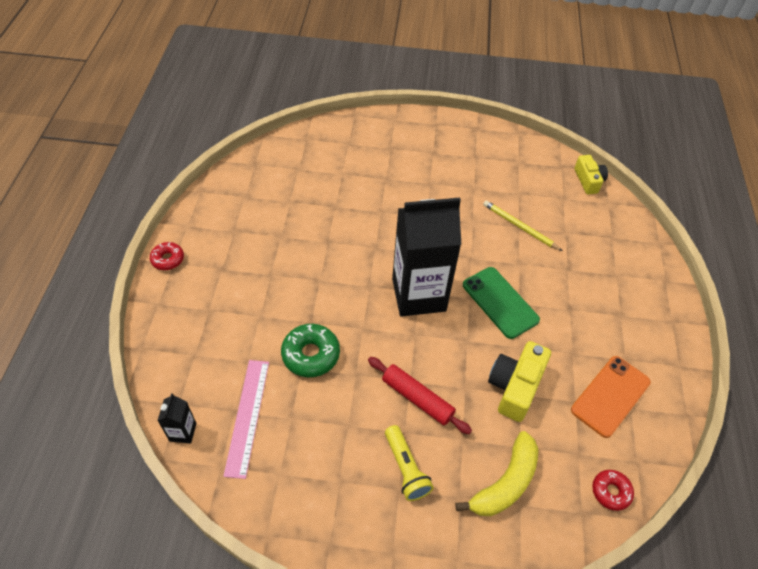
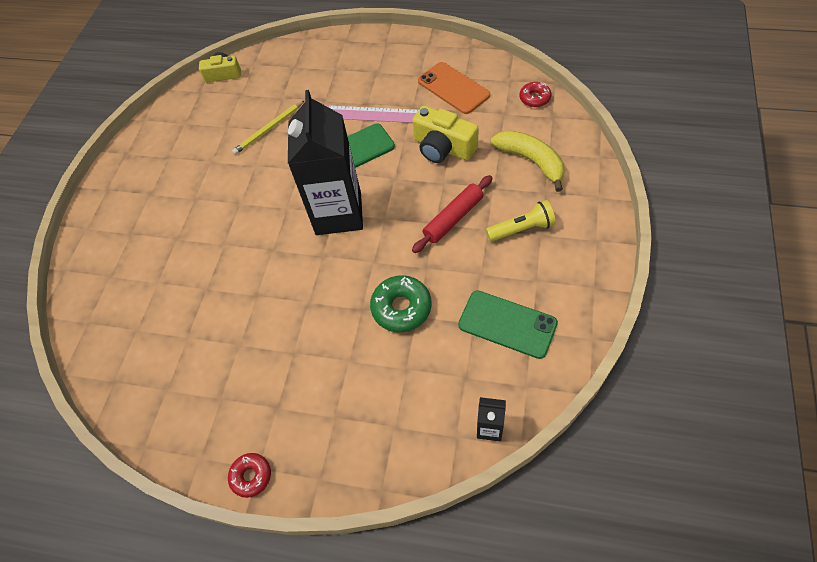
camera: 75 degrees left, 5 degrees up
pink ruler [223,360,269,479] -> pink ruler moved to [327,106,418,123]
none -> green phone [458,290,558,359]

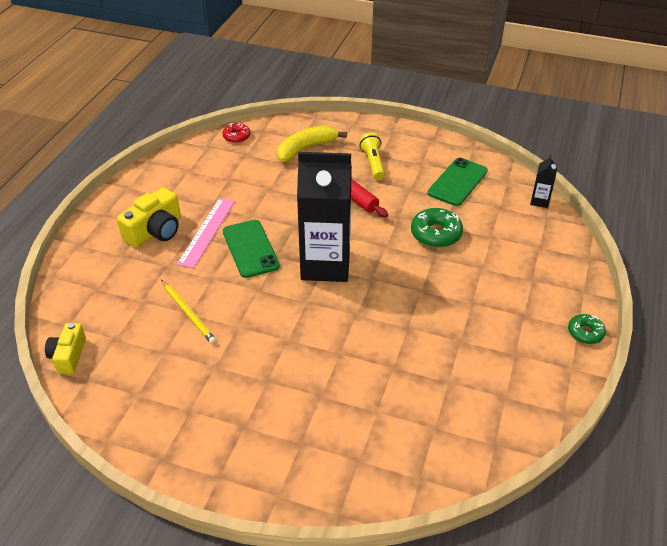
camera: 90 degrees left, 15 degrees down
red donut [228,453,271,498] -> green donut [568,314,606,344]
yellow camera [412,106,479,163] -> yellow camera moved to [117,187,181,248]
orange phone [418,62,490,114] -> none

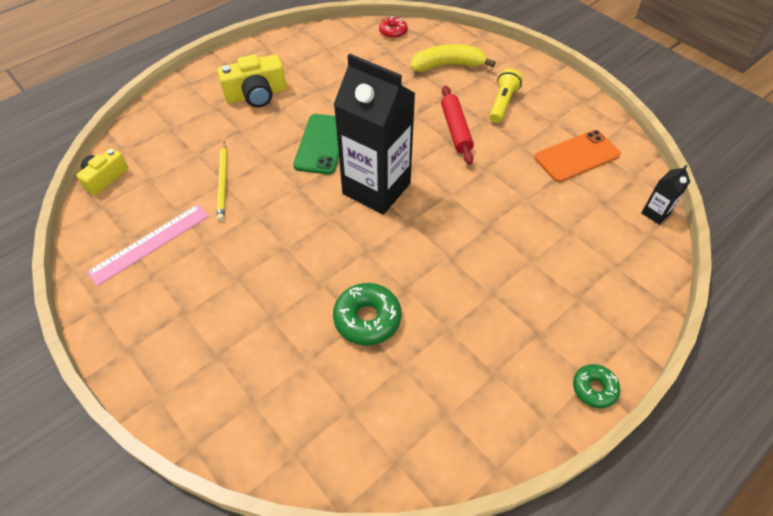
camera: 30 degrees right, 10 degrees up
pink ruler [177,198,235,268] -> pink ruler moved to [87,204,209,286]
green donut [411,208,463,248] -> green donut moved to [333,283,401,345]
green phone [428,158,488,206] -> orange phone [534,130,621,182]

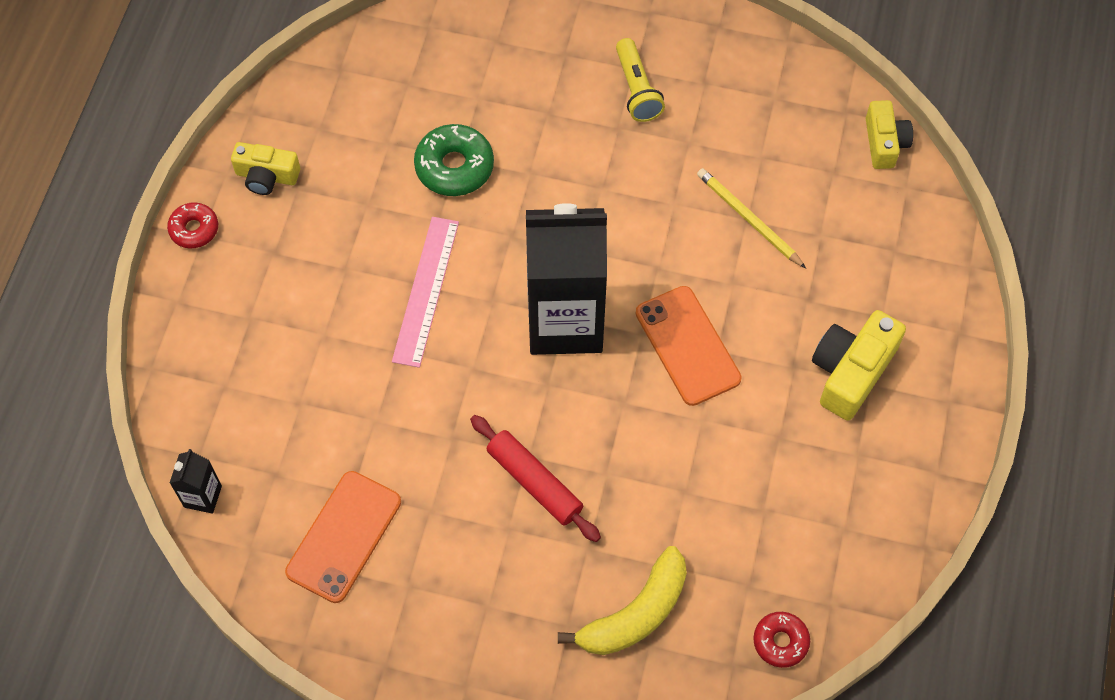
camera: 145 degrees right, 10 degrees up
pink ruler [87,204,209,286] -> pink ruler moved to [392,217,459,368]
green phone [293,114,339,175] -> orange phone [636,286,742,406]
yellow flashlight [489,69,522,123] -> yellow flashlight moved to [616,38,665,122]
green donut [573,364,620,409] -> red donut [167,202,218,248]
none -> yellow camera [231,142,300,195]

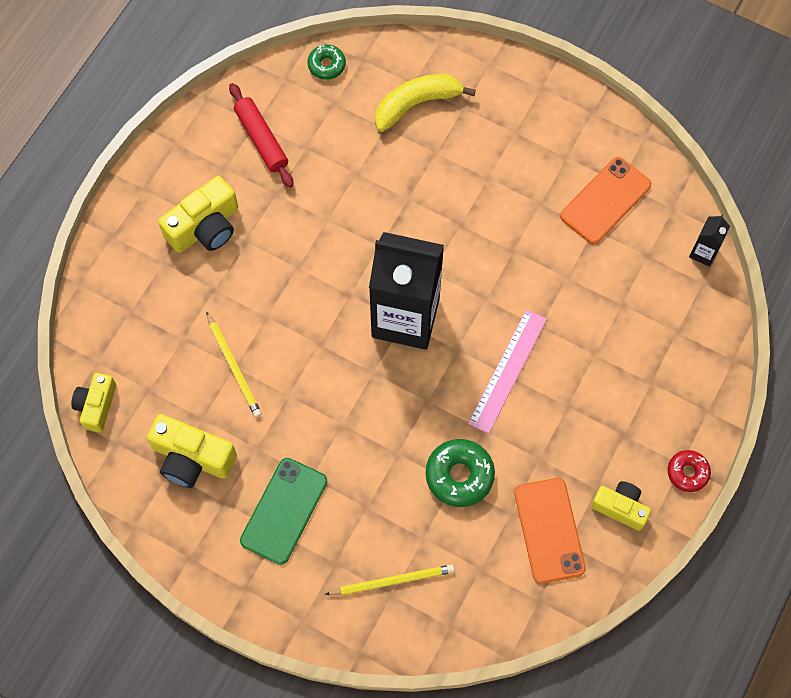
camera: 165 degrees left, 5 degrees up
red rolling pin [470,415,601,542] -> red rolling pin moved to [229,83,293,188]
yellow flashlight [616,38,665,122] -> green phone [240,458,327,565]
orange phone [636,286,742,406] -> orange phone moved to [514,478,586,584]
red donut [753,612,810,668] -> green donut [307,45,346,80]
none -> yellow camera [147,414,237,488]
none -> yellow pencil [325,564,455,595]

